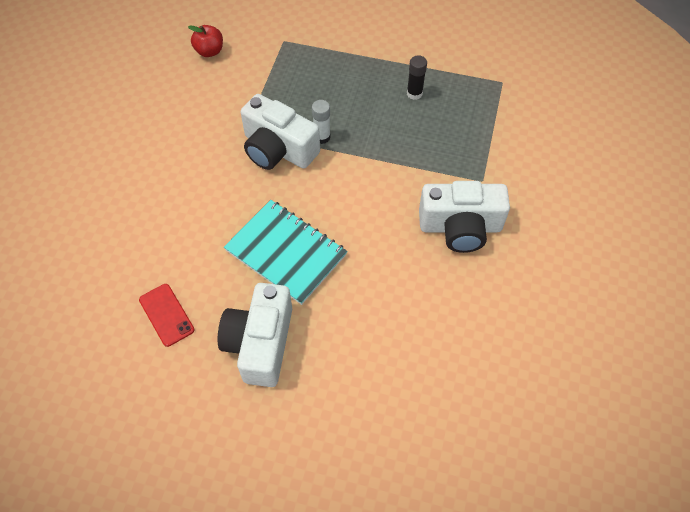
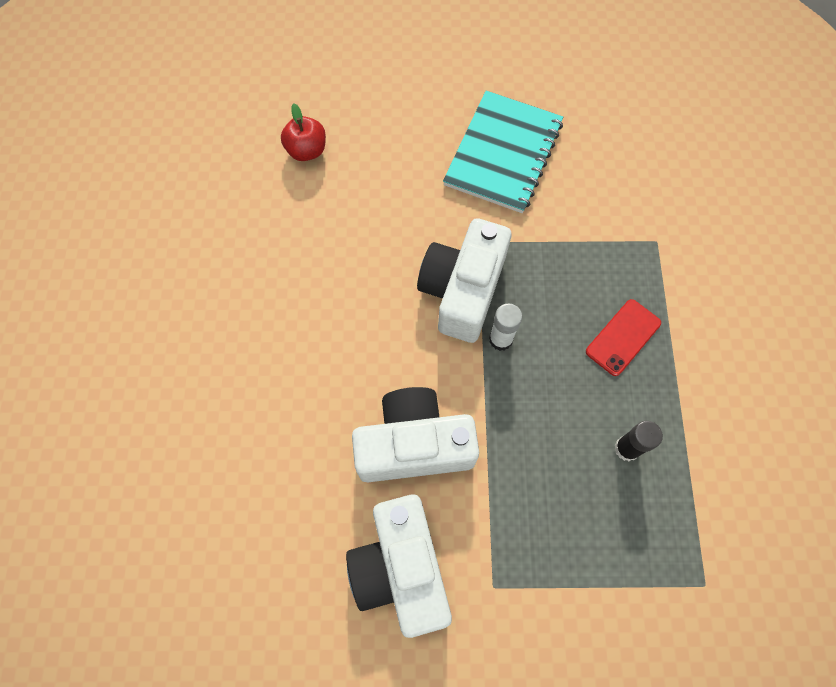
camera: 75 degrees right, 10 degrees up
red phone [139,284,194,347] -> red phone moved to [586,299,661,376]
red apple [188,25,223,57] -> red apple moved to [281,103,326,161]
white camera [218,283,292,387] -> white camera moved to [352,387,479,482]
turquoise notebook [224,200,348,305] -> turquoise notebook moved to [443,90,563,213]

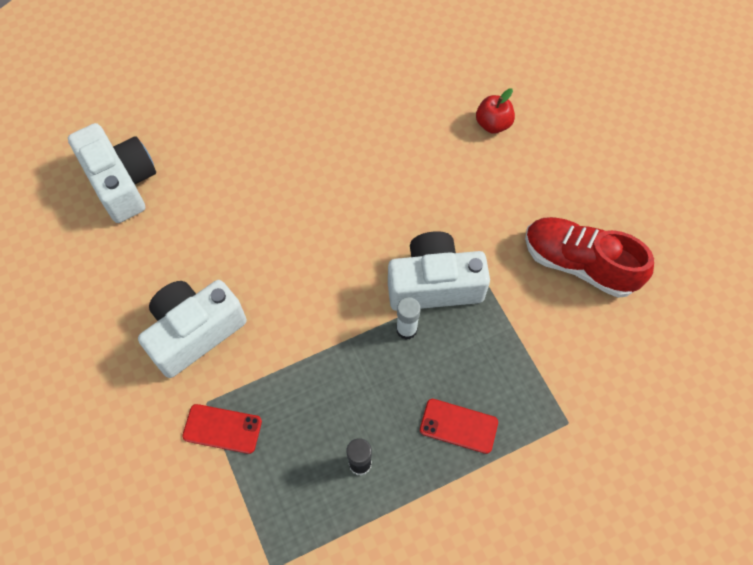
camera: 65 degrees right, 5 degrees down
white camera [352,387,479,482] -> white camera moved to [68,123,156,223]
turquoise notebook [443,90,563,213] -> red shoe [525,217,654,298]
none -> red phone [182,404,262,454]

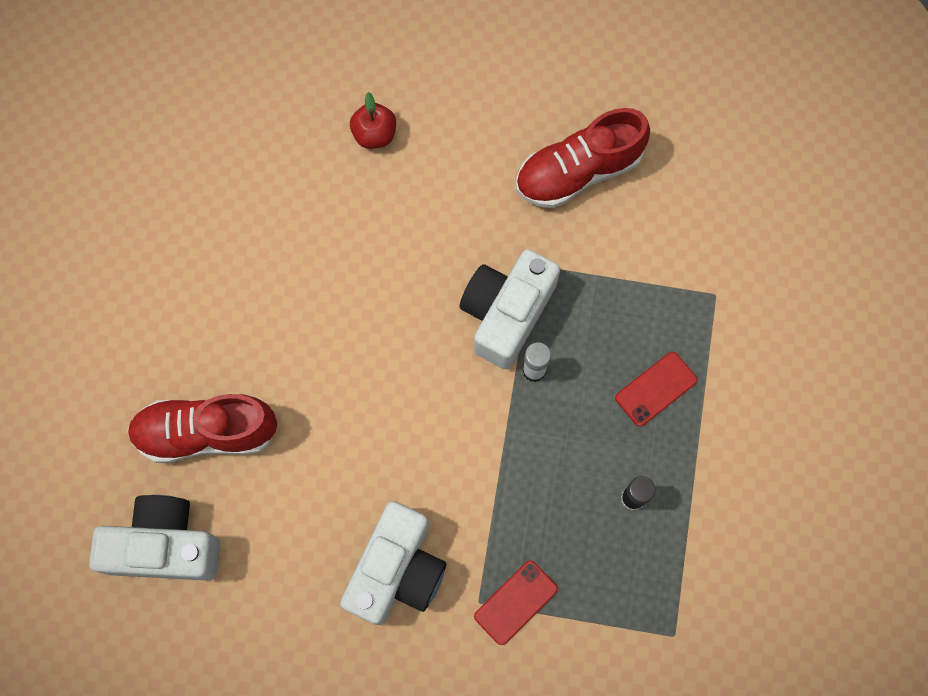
camera: 55 degrees left, 10 degrees up
white camera [138,280,247,378] -> white camera turned 150 degrees counterclockwise [340,501,446,625]
none -> red shoe [127,394,277,463]

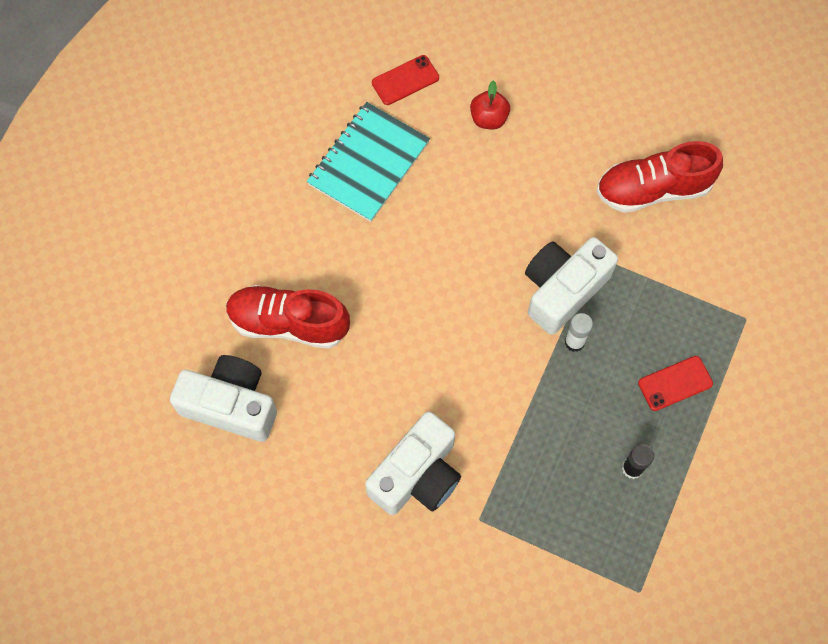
camera: 15 degrees right, 5 degrees down
red phone [474,560,558,645] -> red phone moved to [372,55,439,105]
none -> turquoise notebook [307,102,430,222]

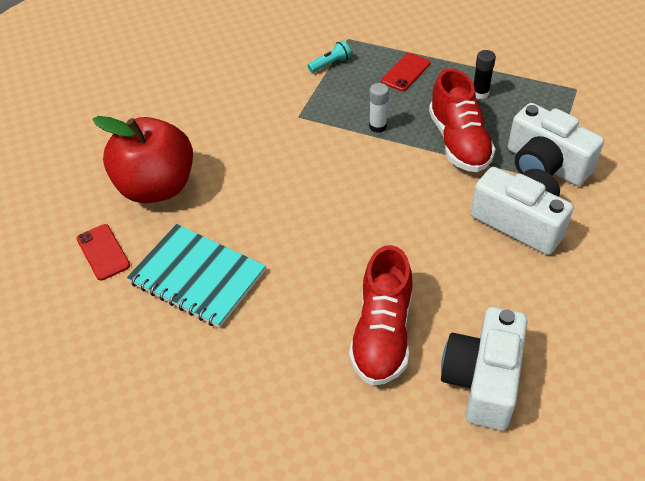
camera: 90 degrees left, 20 degrees down
red apple [470,80,510,129] -> red apple [93,116,193,203], size x2.24
white camera [525,237,618,335] -> white camera moved to [508,103,604,186]
red shoe [597,141,723,213] -> red shoe moved to [429,68,496,172]
red phone [638,356,713,411] -> red phone turned 60 degrees clockwise [381,53,431,91]
none -> turquoise flashlight [307,40,351,73]

